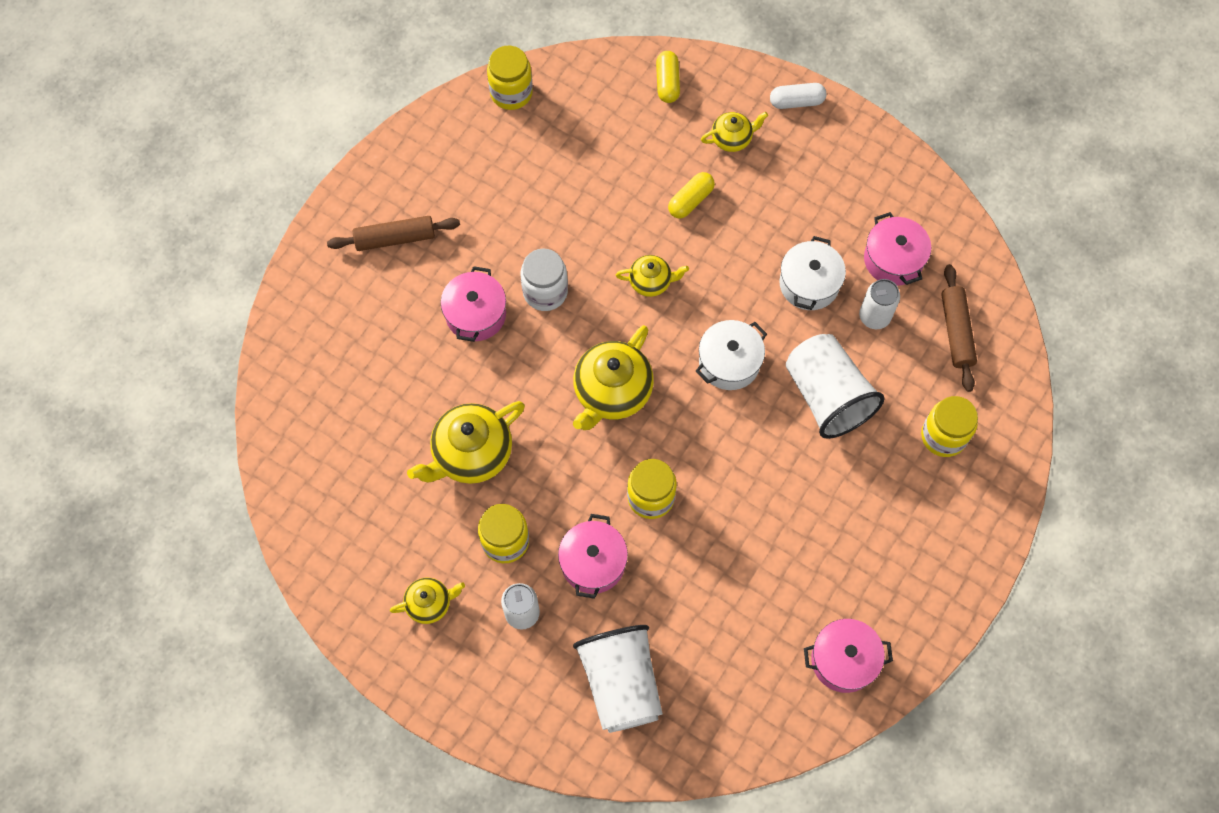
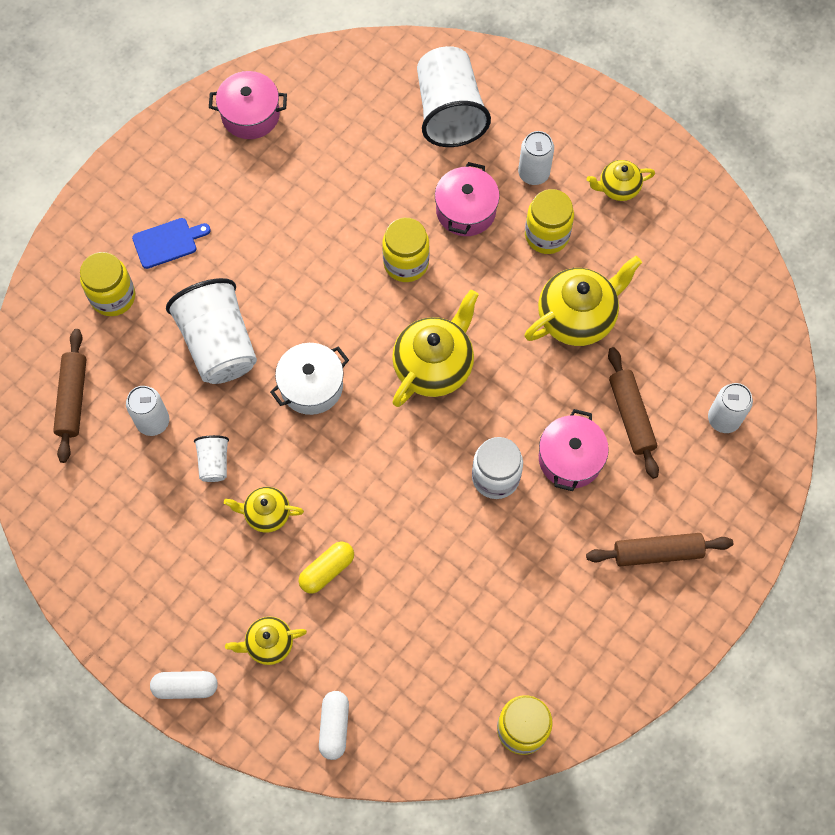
camera: 175 degrees left, 0 degrees up
yellow teapot [616,255,689,297] -> yellow teapot moved to [224,487,304,533]
yellow capsule [656,51,680,103] -> white capsule [319,691,349,760]
white pot [779,236,846,310] -> white cup [194,435,229,482]
pink pot [864,212,931,286] -> none
none -> blue cutting board [132,218,211,269]
none -> brown rolling pin [608,347,659,479]
none -> white can [708,383,753,433]

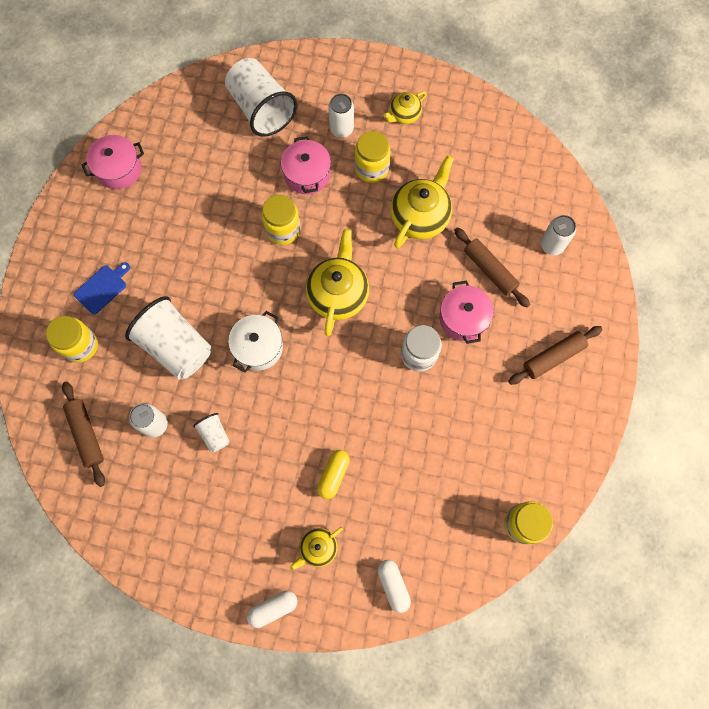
camera: 25 degrees left, 5 degrees up
yellow teapot [224,487,304,533] -> none

